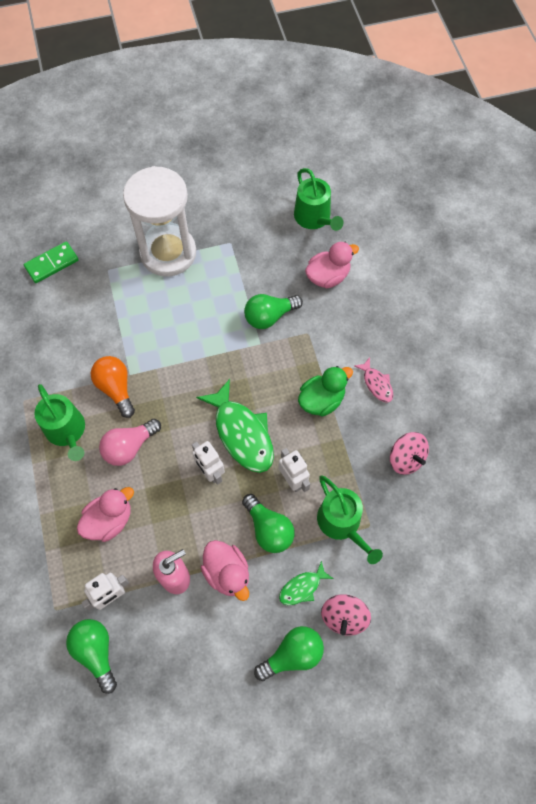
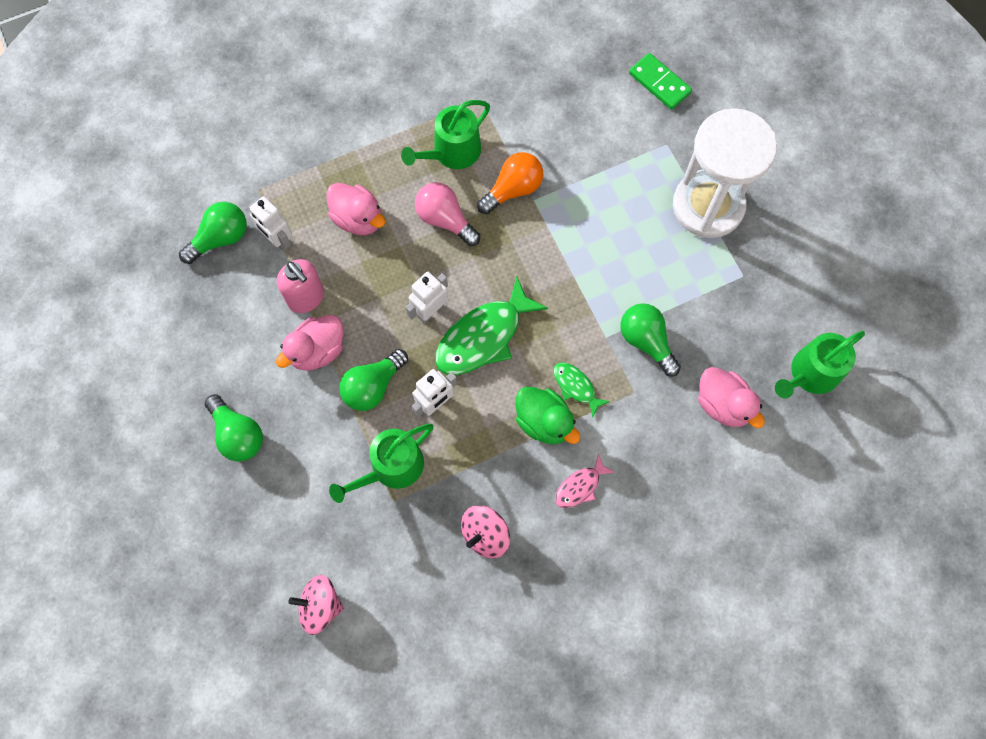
camera: 80 degrees right, 5 degrees up
green fish [279,561,334,605] -> green fish moved to [554,363,610,418]
pink spinning top [321,594,371,636] -> pink spinning top moved to [288,575,344,635]

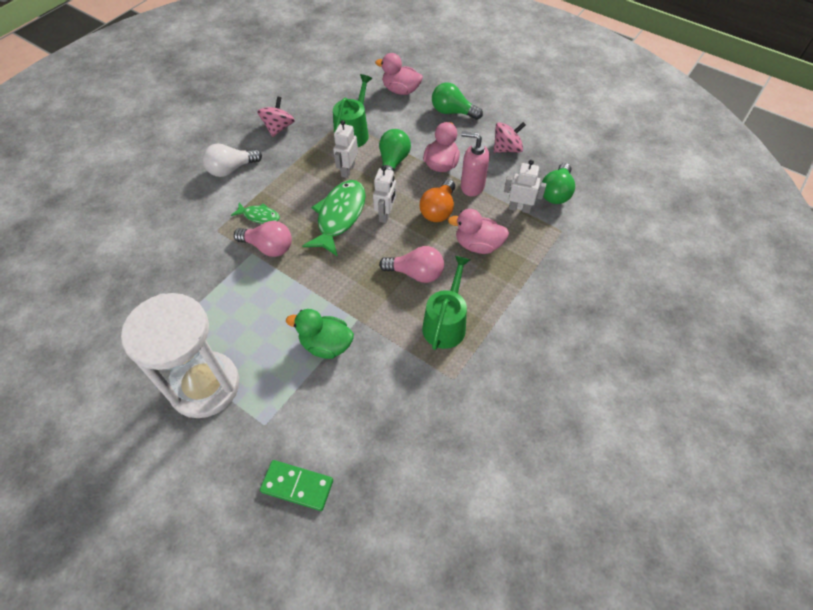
camera: 150 degrees right, 15 degrees down
pink spinning top [288,575,344,635] -> pink spinning top moved to [494,122,526,153]
orange light bulb [477,152,543,214] -> orange light bulb moved to [420,179,455,222]
green duck [516,387,580,444] -> green duck moved to [286,309,354,359]
pink fish [555,454,615,508] -> white light bulb [202,144,262,177]
green light bulb [621,303,681,377] -> none
pink duck [698,367,765,428] -> pink duck moved to [375,53,423,95]
green watering can [775,331,865,398] -> none
none -> pink light bulb [234,221,292,257]

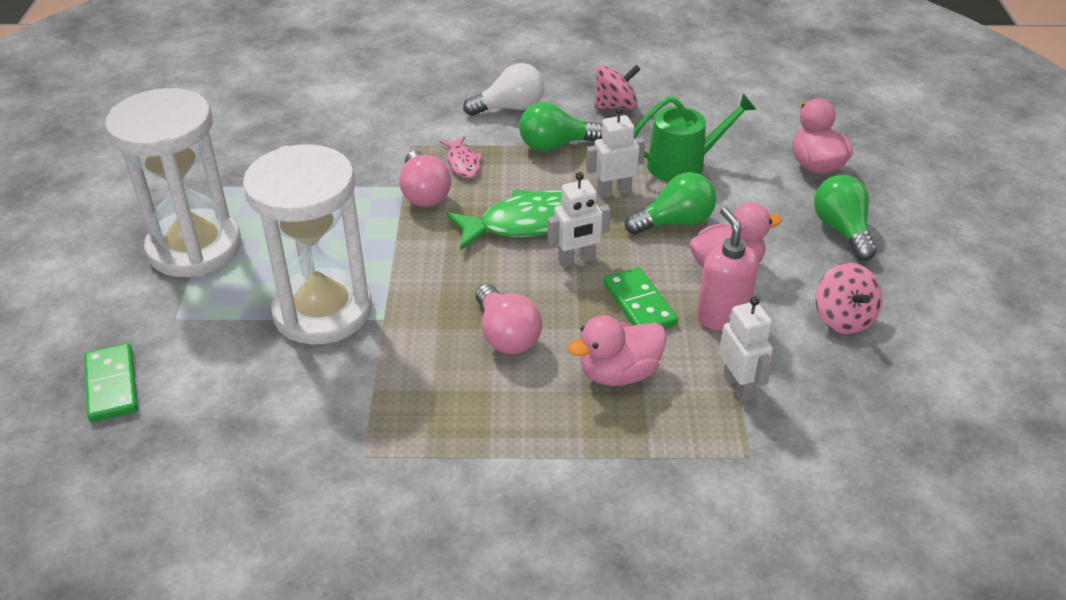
camera: 55 degrees right, 15 degrees down
white light bulb [202,144,262,177] -> white light bulb turned 135 degrees clockwise [463,63,544,116]
green fish [231,203,280,224] -> pink fish [440,136,483,178]
green duck [286,309,354,359] -> white hourglass [243,144,372,345]
orange light bulb [420,179,455,222] -> green domino [603,267,678,329]
green watering can [422,256,470,350] -> none
pink duck [448,209,509,254] -> pink duck turned 90 degrees counterclockwise [568,315,667,386]
pink spinning top [494,122,526,153] -> pink spinning top turned 45 degrees clockwise [815,263,882,334]
green light bulb [542,163,575,204] -> green light bulb moved to [519,102,602,151]

